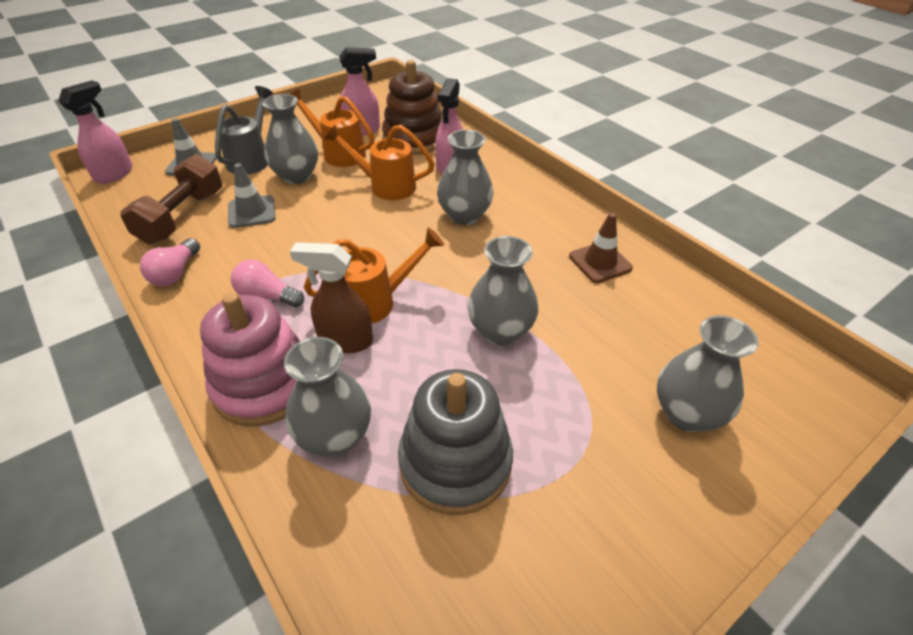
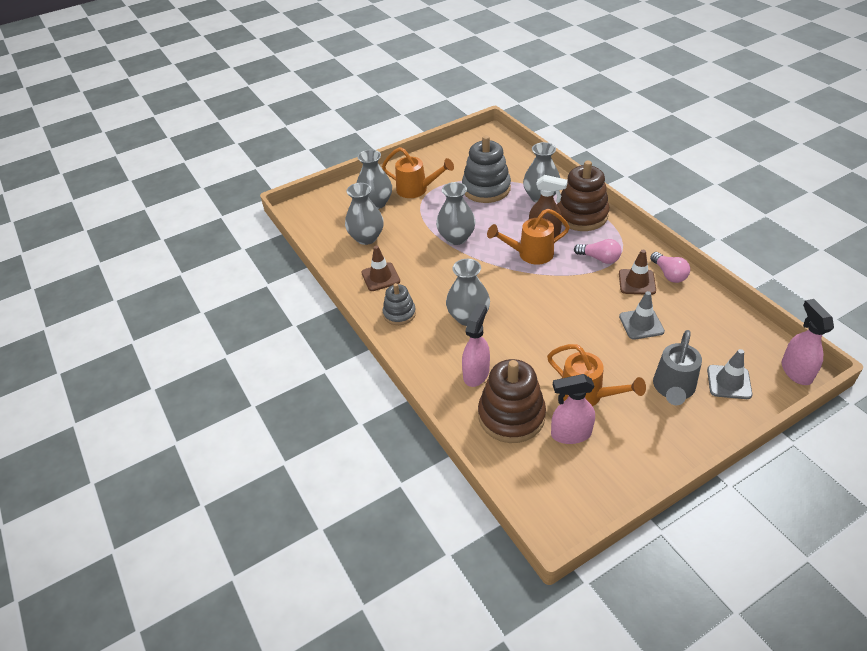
camera: 170 degrees left, 0 degrees up
pink spray bottle [58,80,132,184] -> pink spray bottle turned 135 degrees clockwise [782,299,834,385]
brown dumbbell [120,154,222,244] -> none
pink light bulb [140,238,200,286] -> pink light bulb turned 135 degrees clockwise [650,252,690,283]
pink stacking toy [200,292,300,426] -> brown stacking toy [557,161,609,231]
grey vase [262,94,318,184] -> grey vase moved to [345,183,384,245]
orange watering can [324,125,435,200] -> orange watering can moved to [382,147,454,198]
none -> grey stacking toy [383,283,416,325]
none -> brown traffic cone [619,250,656,295]

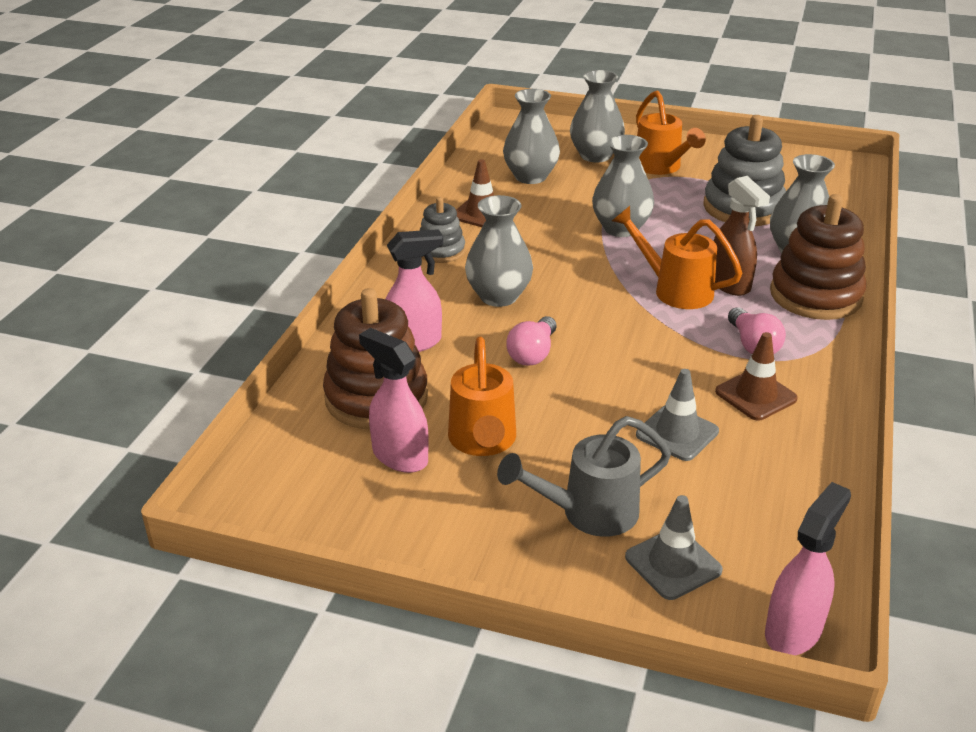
camera: 45 degrees right, 10 degrees down
pink light bulb [650,252,690,283] -> pink light bulb moved to [506,316,557,366]

